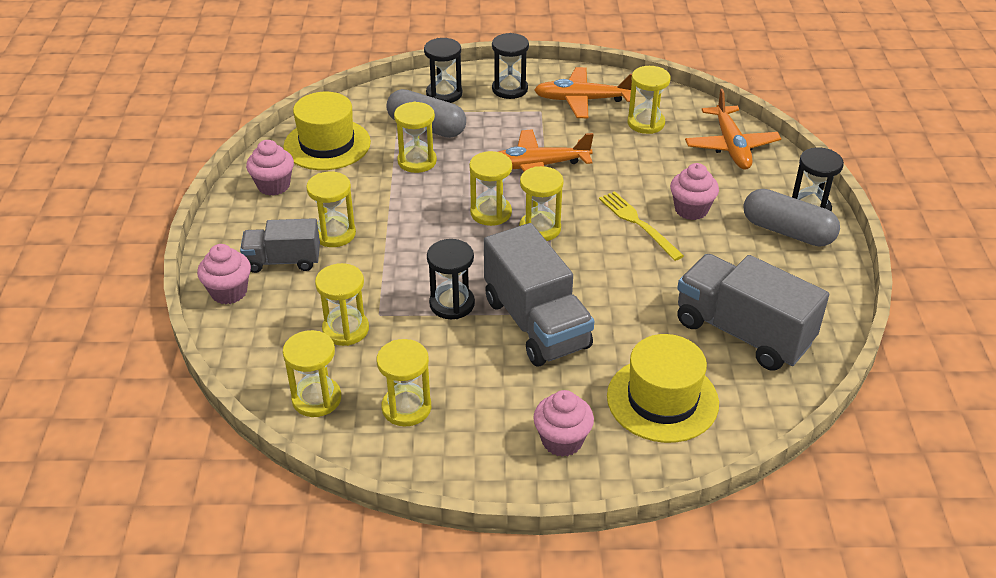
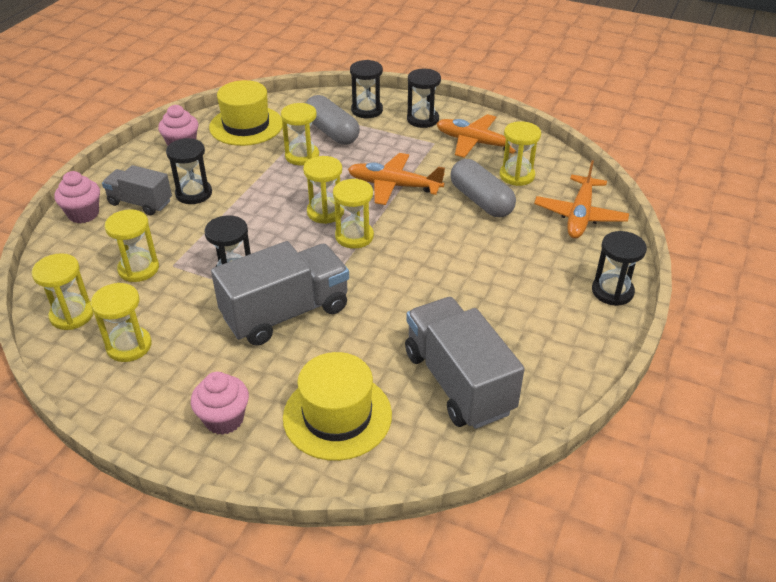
camera: 25 degrees right, 0 degrees up
yellow hourglass [306,171,356,247] -> black hourglass [166,138,212,204]
grey truck [484,223,594,367] -> grey truck turned 120 degrees counterclockwise [211,241,349,346]
yellow fork [599,191,684,261] -> none
pink cupcake [670,163,719,220] -> none
grey capsule [744,189,840,247] -> grey capsule moved to [450,159,516,217]

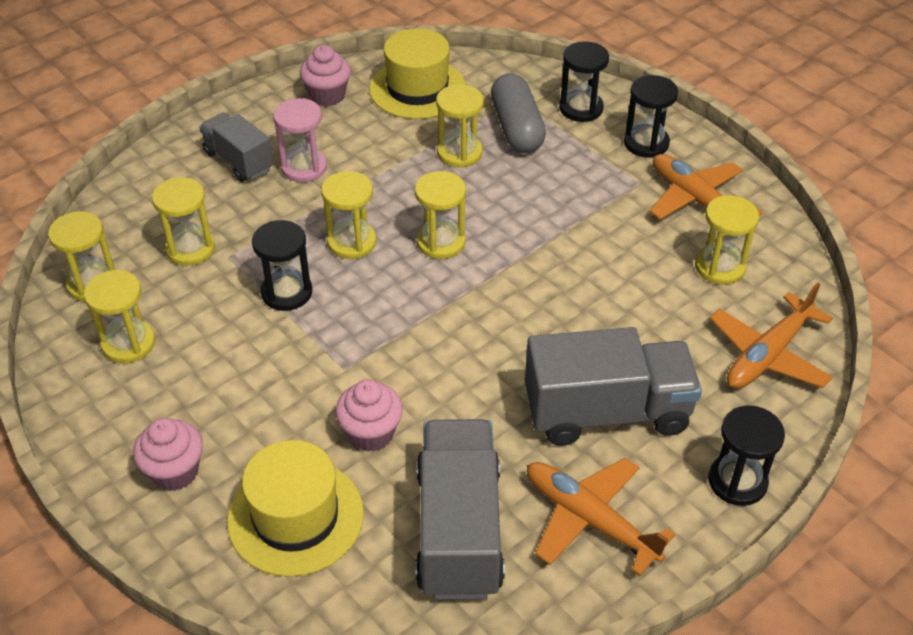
camera: 25 degrees right, 5 degrees up
pink cupcake [54,171,100,223] -> pink cupcake moved to [335,380,403,452]
black hourglass [166,138,212,204] -> pink hourglass [273,98,327,182]
grey truck [211,241,349,346] -> grey truck moved to [525,327,702,446]
yellow hourglass [333,179,374,249] -> yellow hourglass moved to [321,171,376,259]
orange plane [348,153,445,205] -> orange plane moved to [527,458,675,576]
grey capsule [450,159,516,217] -> none

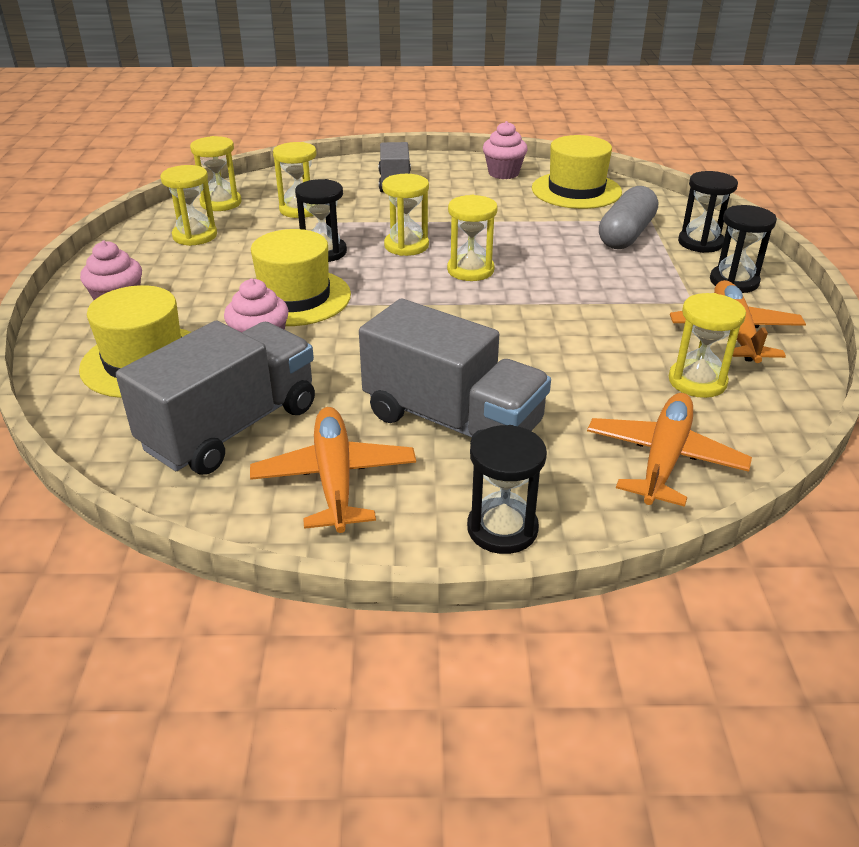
camera: 40 degrees right, 10 degrees down
pink hourglass [273,98,327,182] -> none
yellow hourglass [436,84,484,167] -> none
orange plane [710,283,833,389] -> orange plane turned 120 degrees clockwise [587,393,752,507]
none -> yellow hat [251,229,351,326]

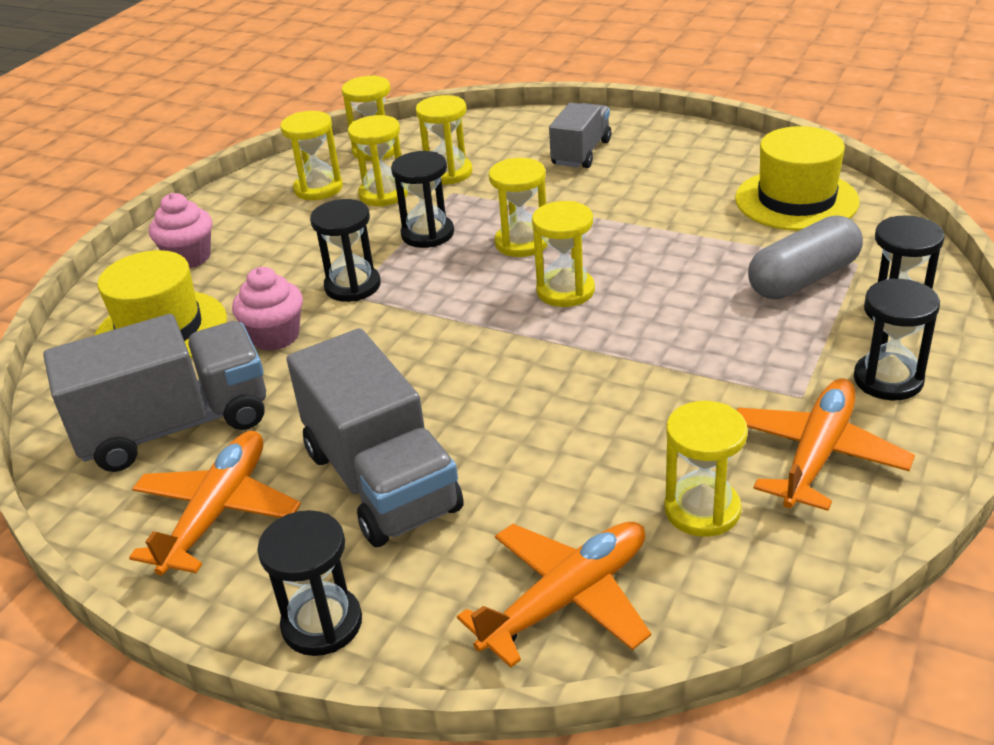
camera: 30 degrees right, 0 degrees up
yellow hat [251,229,351,326] -> black hourglass [310,199,381,302]
pink cupcake [483,121,528,179] -> none
none -> yellow hourglass [348,115,408,207]

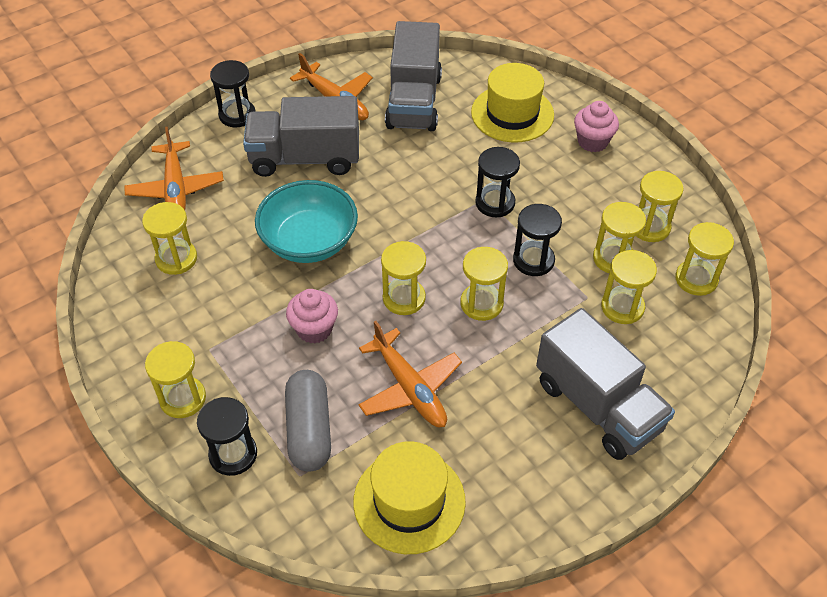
camera: 115 degrees right, 15 degrees up
pink cupcake [232,267,303,351] -> pink cupcake moved to [286,289,338,344]
grey truck [549,103,611,168] -> grey truck [536,308,675,460], size x1.68
orange plane [737,378,915,511] -> orange plane moved to [358,321,462,427]
black hourglass [854,278,940,400] -> yellow hourglass [145,341,206,418]
none -> turquoise bowl [255,180,358,263]

